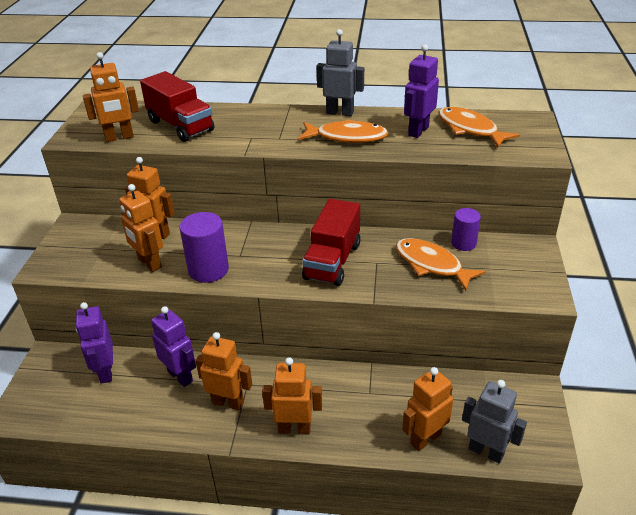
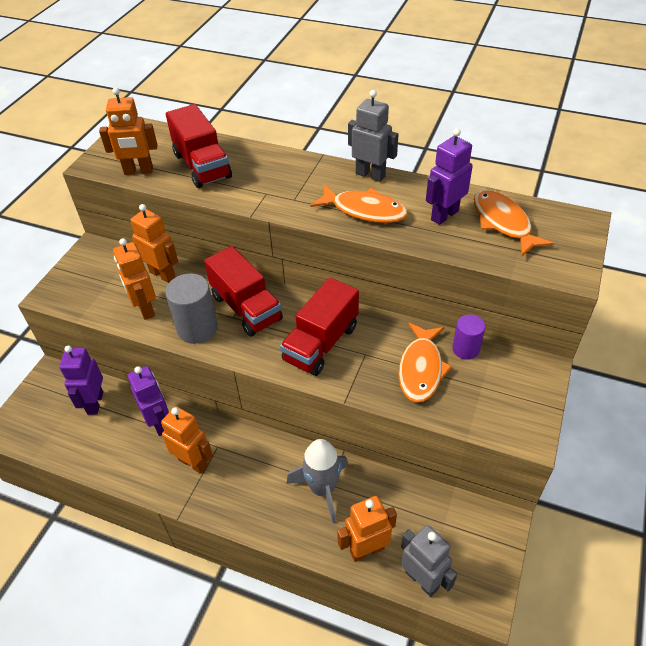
camera: 15 degrees right, 10 degrees up
purple cylinder [179,212,229,283] -> grey cylinder [165,274,218,344]
orange robot [262,357,322,434] -> none
orange fish [396,238,486,291] -> orange fish turned 135 degrees counterclockwise [398,323,452,402]
none -> red truck [204,246,283,337]
none -> grey rocket [287,439,348,523]

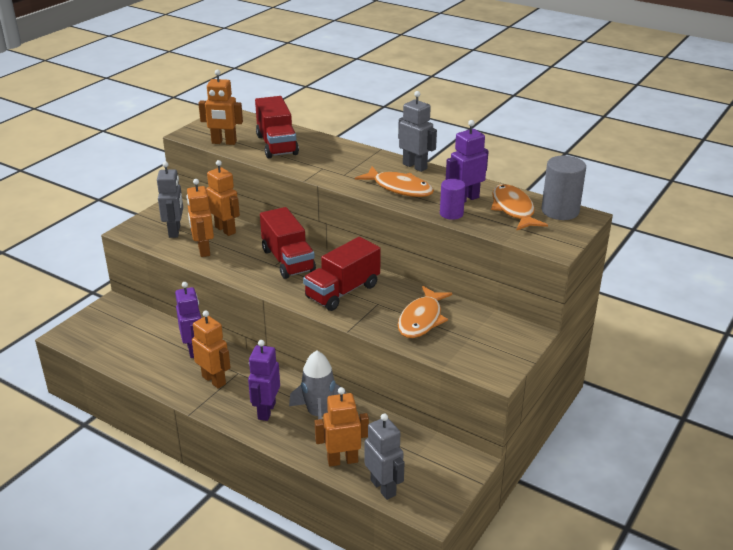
camera: 10 degrees right, 15 degrees down
purple robot [59,346,103,415] -> purple robot moved to [248,340,280,421]
grey cylinder [165,274,218,344] -> grey cylinder moved to [542,156,586,220]
purple cylinder [452,314,485,360] -> purple cylinder moved to [440,179,466,220]
none -> grey robot [157,162,183,238]

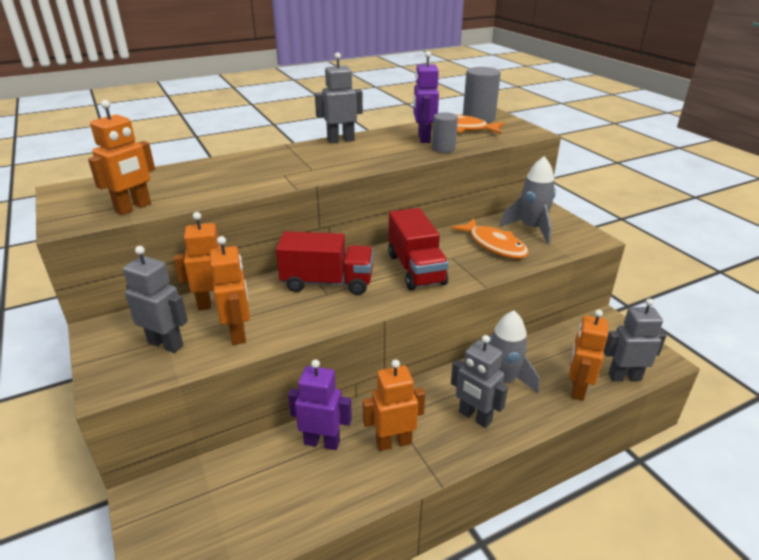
camera: 60 degrees left, 0 degrees up
orange robot [186,179,214,257] -> orange robot turned 120 degrees counterclockwise [210,236,250,345]
purple robot [248,340,280,421] -> grey robot [451,335,508,428]
red truck [255,96,299,158] -> none
orange fish [355,166,434,197] -> none
purple cylinder [440,179,466,220] -> grey cylinder [432,112,458,153]
none -> grey rocket [500,156,556,244]

